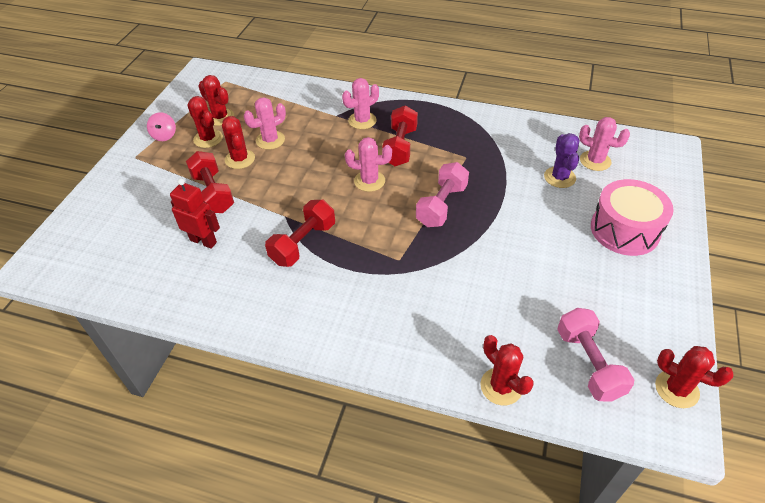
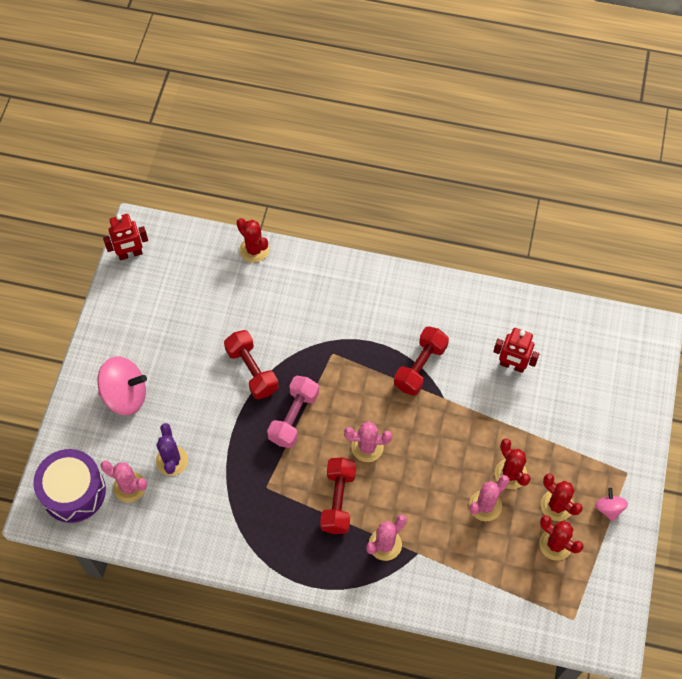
camera: 175 degrees right, 15 degrees up
red dumbbell [186,151,234,213] -> red dumbbell moved to [224,330,279,399]
pink dumbbell [557,308,634,402] -> none
pink drum [591,179,674,256] -> pink spinning top [97,356,147,415]
red cactus [655,346,734,408] -> red robot [103,214,148,260]
none -> purple drum [33,449,106,523]

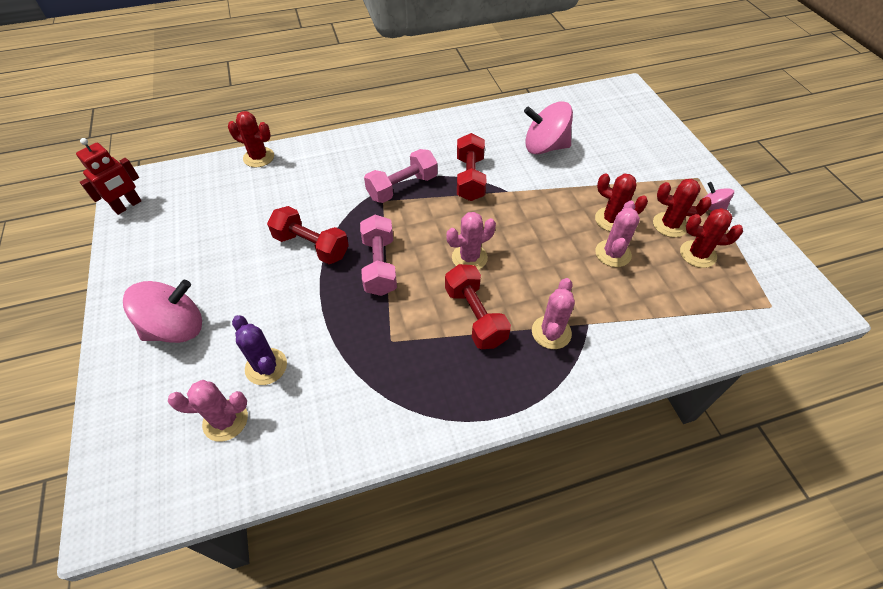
camera: 30 degrees left, 10 degrees down
purple drum [33,449,106,523] -> none
red robot [493,328,539,373] -> pink spinning top [524,101,573,155]
none -> pink dumbbell [364,149,438,203]

